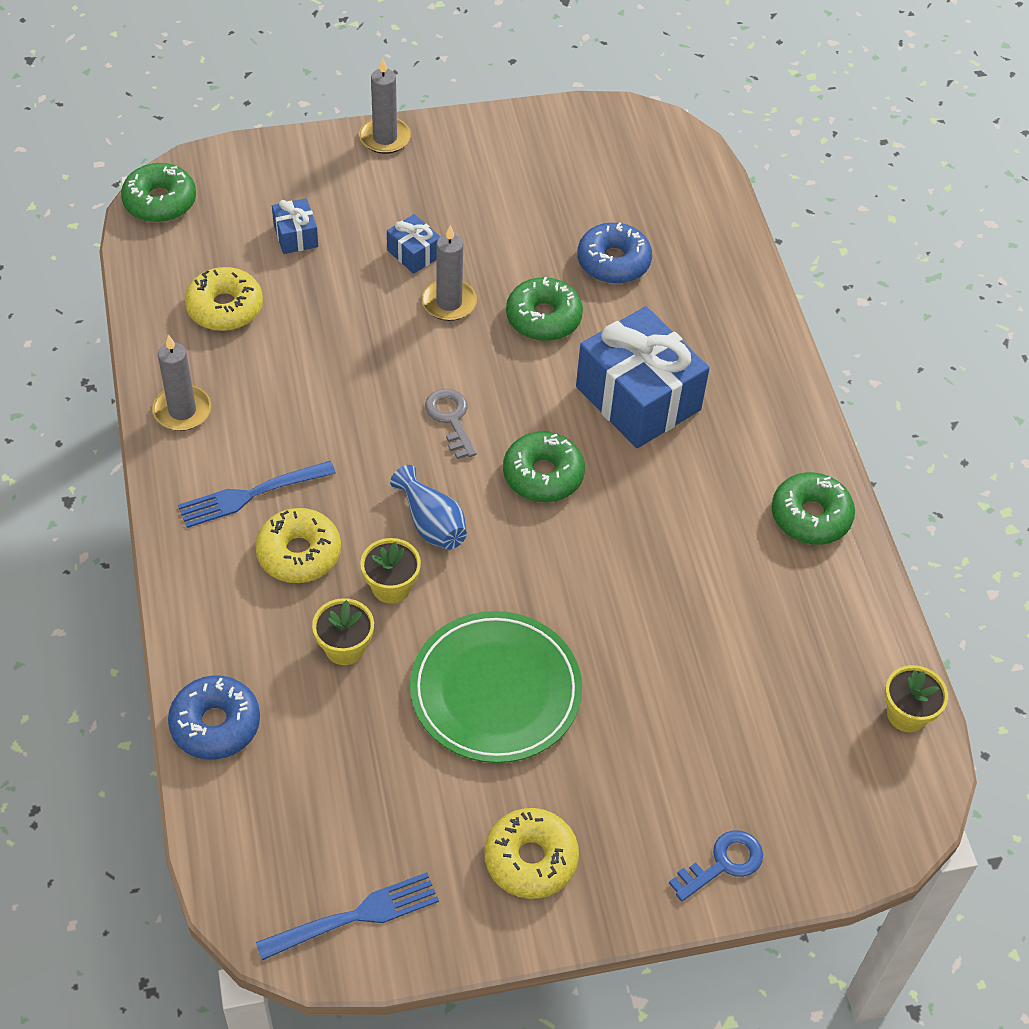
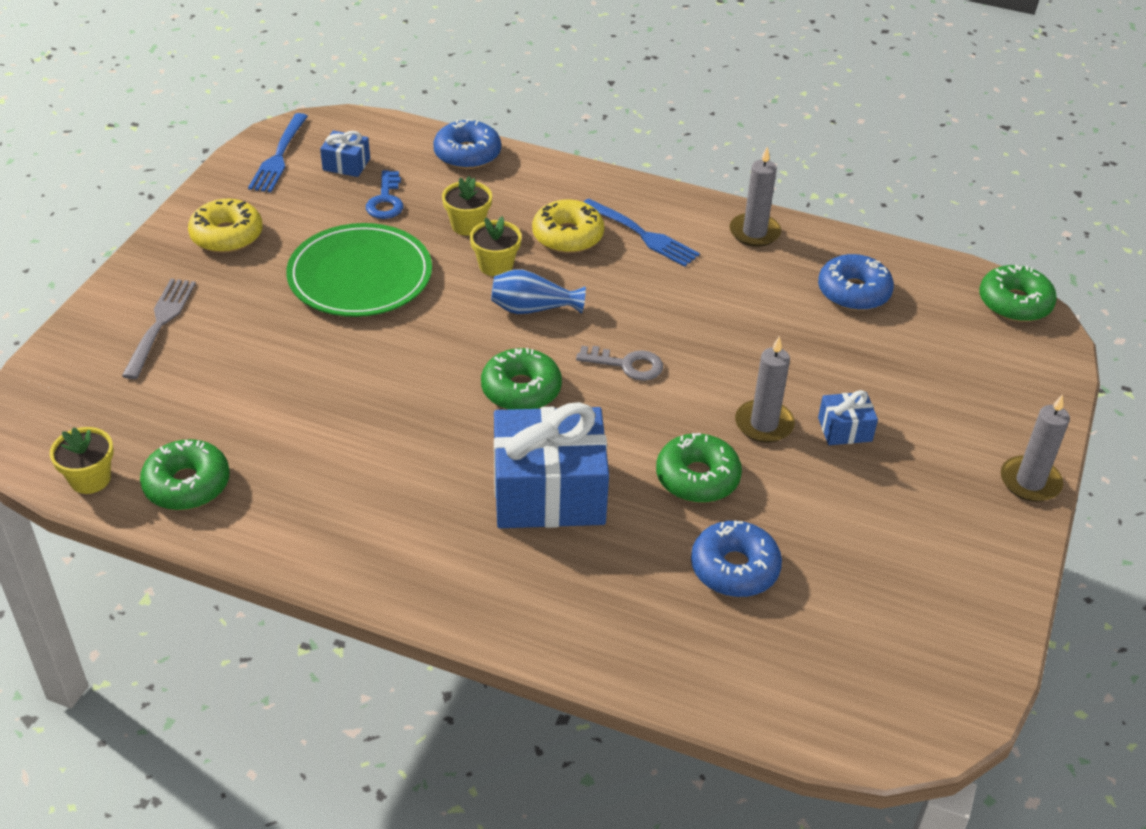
camera: 125 degrees right, 10 degrees down
blue fork [178,461,336,528] -> blue fork turned 120 degrees clockwise [583,199,700,267]
yellow donut [185,267,263,331] -> blue donut [818,254,894,311]
blue gift [272,198,318,254] -> blue gift moved to [320,131,370,177]
blue key [669,830,763,901] -> blue key moved to [366,170,403,219]
green donut [772,472,855,545] -> green donut moved to [140,439,230,510]
none -> grey fork [122,279,196,379]

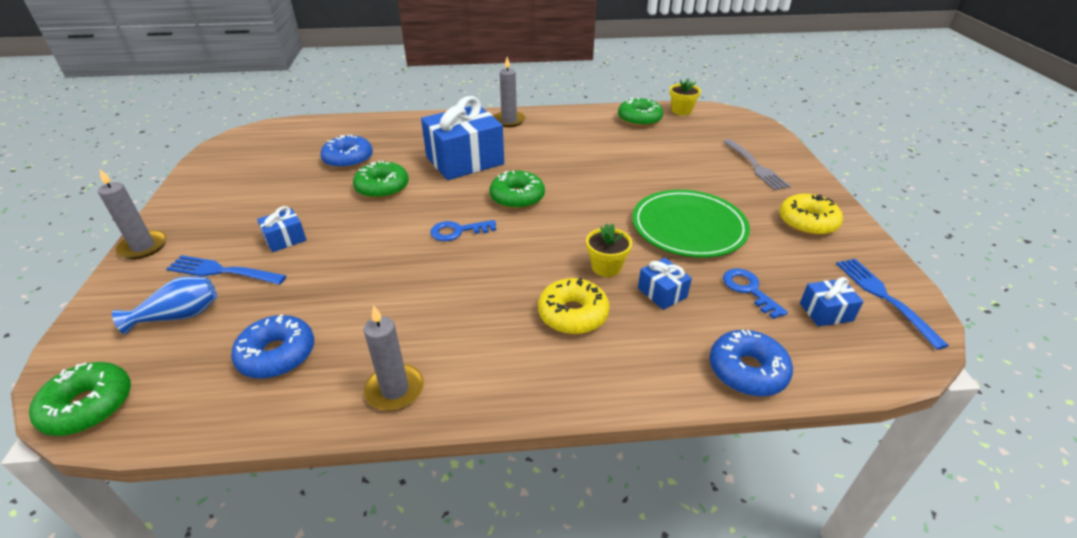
camera: 155 degrees right, 5 degrees down
yellow flower pot [442,176,492,236] -> blue gift [638,258,692,310]
blue vase [491,269,586,314] -> blue vase moved to [112,276,217,334]
grey key [576,346,663,381] -> blue key [430,220,496,241]
blue fork [583,199,700,267] -> blue fork moved to [166,255,287,285]
grey candle [735,336,795,443] -> grey candle moved to [494,57,525,127]

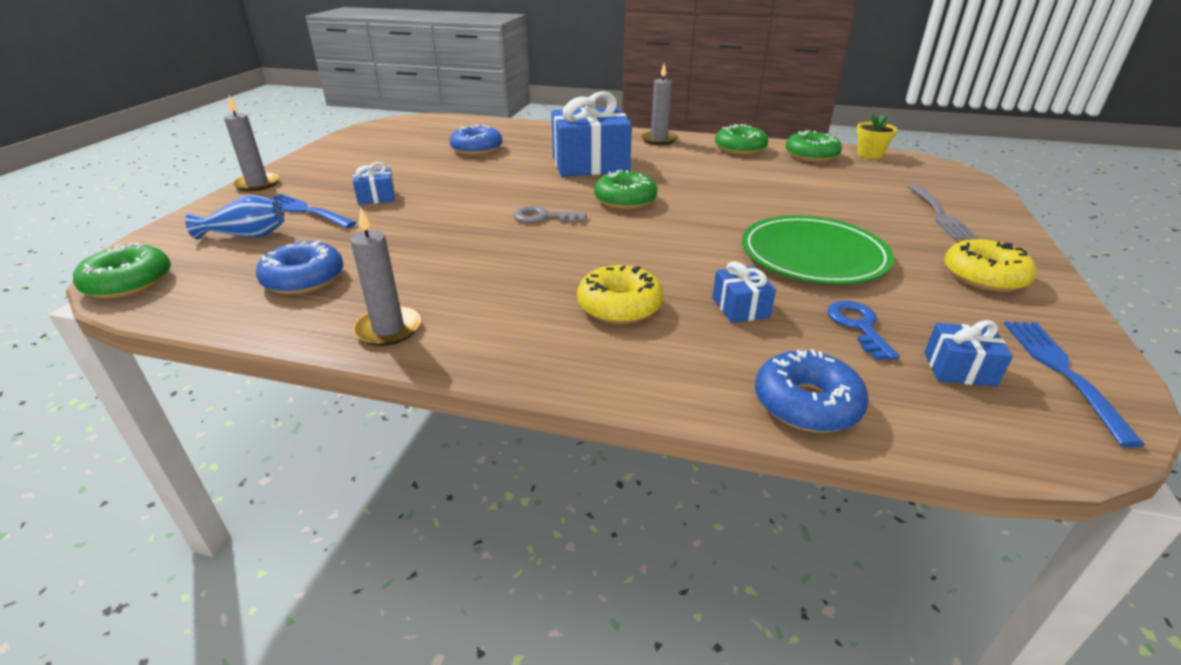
camera: 20 degrees right, 5 degrees down
green donut [353,161,409,199] -> green donut moved to [715,124,768,155]
blue key [430,220,496,241] -> grey key [513,206,587,223]
yellow flower pot [586,223,632,277] -> none

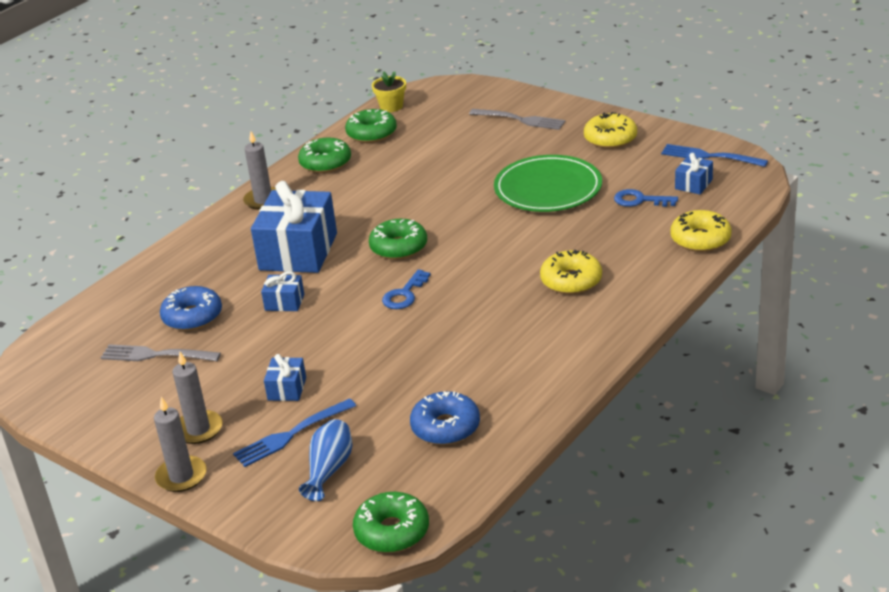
camera: 65 degrees left, 0 degrees up
grey candle [350,207,421,346] -> grey candle moved to [172,352,223,444]
grey key [513,206,587,223] -> blue key [382,269,431,309]
blue gift [712,261,776,323] -> blue gift moved to [261,272,304,311]
blue donut [755,349,869,432] -> yellow donut [671,210,732,252]
none -> grey fork [101,344,221,361]

